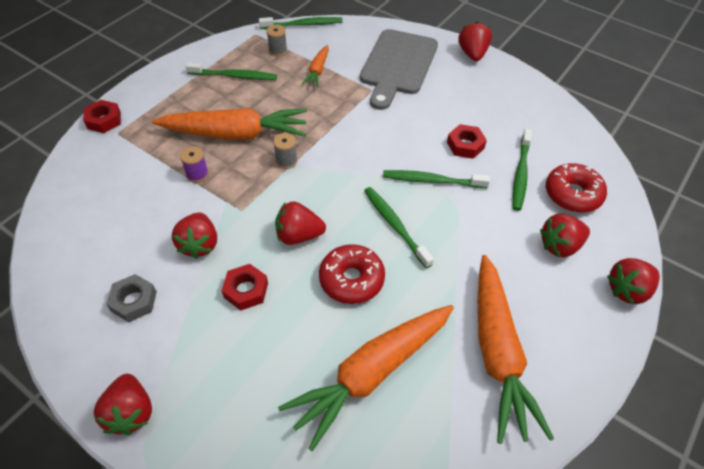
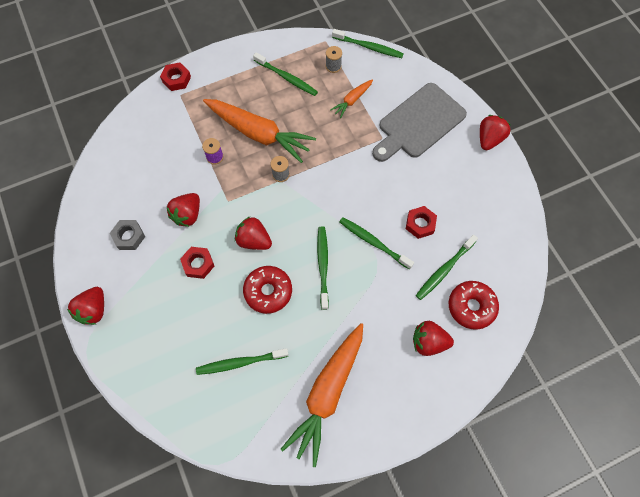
camera: 30 degrees right, 15 degrees up
orange carrot [278,305,454,451] -> green toothbrush [196,348,289,375]
red strawberry [607,258,660,304] -> none

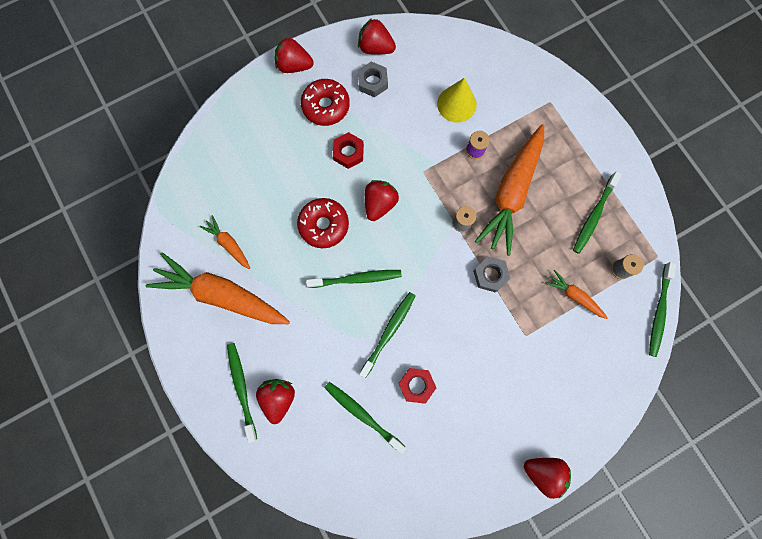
camera: 85 degrees right, 10 degrees up
red nut [160,62,191,91] -> none
red strawberry [167,193,200,227] -> red strawberry moved to [358,18,396,55]
green toothbrush [196,348,289,375] -> green toothbrush moved to [227,343,257,443]
grey cutting board [372,83,467,162] -> none
red donut [449,281,499,330] -> red donut moved to [301,79,350,126]
none -> orange carrot [200,215,250,269]
none -> yellow cone [437,78,477,122]
none -> grey nut [473,256,510,293]

